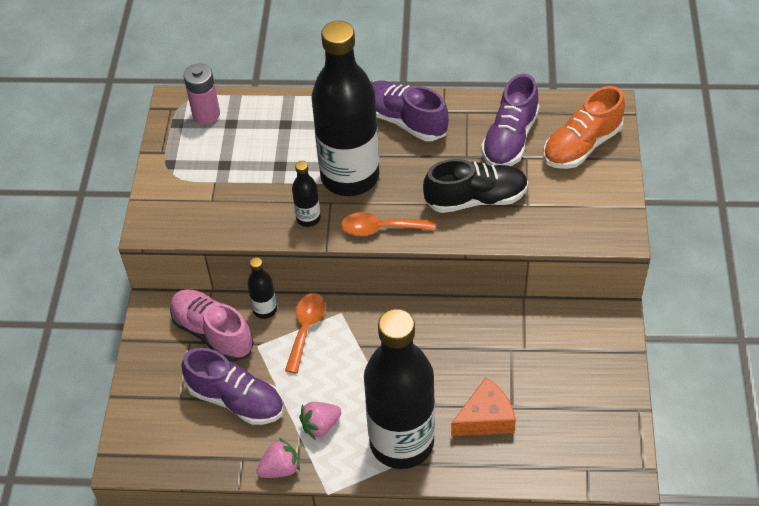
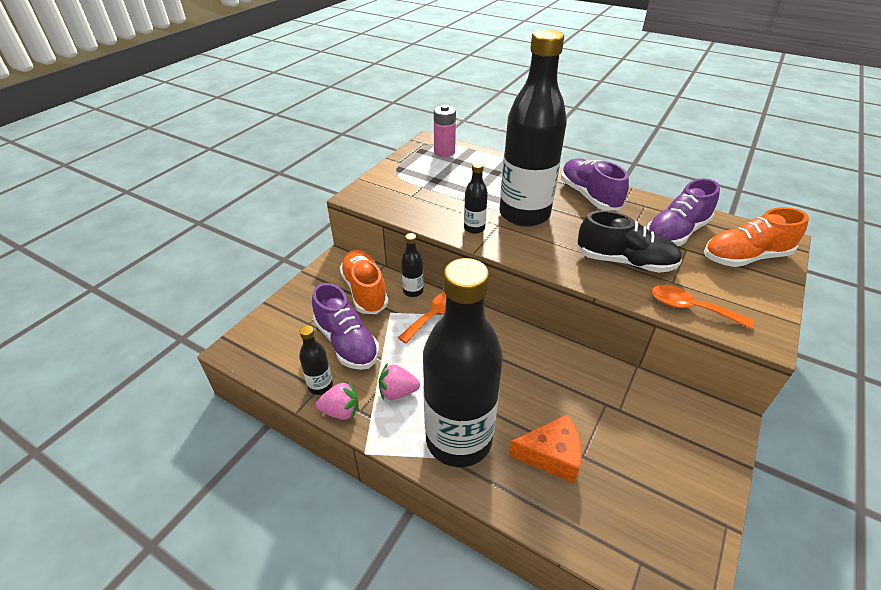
camera: 25 degrees right, 10 degrees down
pink shoe [170,289,254,362] -> orange shoe [339,250,389,314]
orange spoon [341,212,435,236] -> orange spoon moved to [652,285,754,329]
none -> black bottle [299,325,333,395]

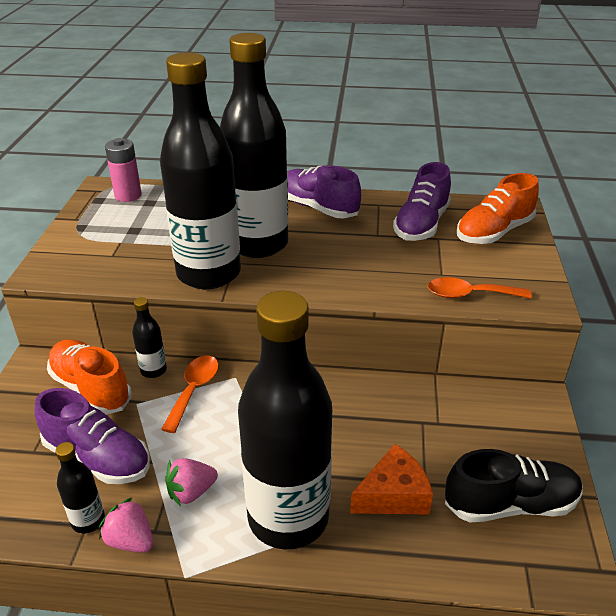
camera: 25 degrees left, 5 degrees down
pink strawberry [316,381,359,420] -> pink strawberry turned 120 degrees counterclockwise [99,497,153,553]
black bottle [464,162,488,234] -> black bottle [160,52,241,289], size x2.47
black shoe [577,210,682,273] -> black shoe moved to [445,449,582,523]

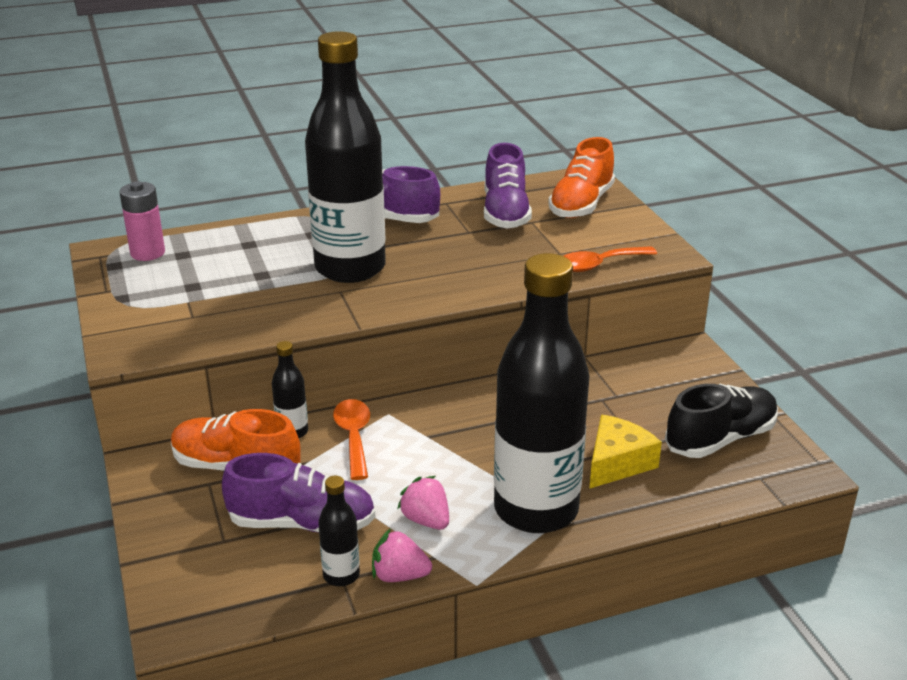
camera: 25 degrees left, 5 degrees down
black bottle [160,52,241,289] -> none
pink strawberry [165,458,218,506] -> pink strawberry turned 105 degrees clockwise [397,476,449,530]
orange cheese [350,444,433,515] -> yellow cheese [589,415,662,489]

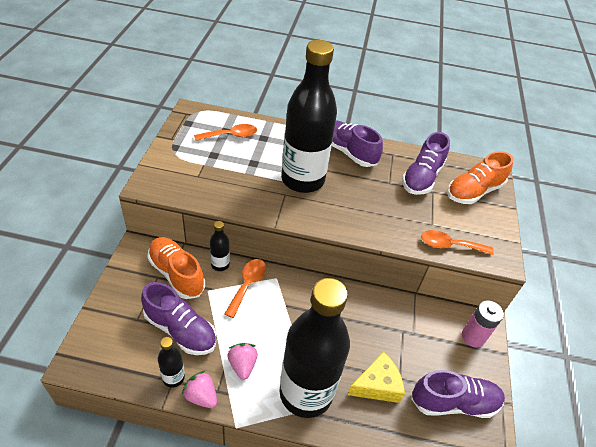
camera: 25 degrees right, 15 degrees up
pink battery [119,181,165,261] -> pink battery moved to [462,300,504,348]
black shoe [665,384,778,458] -> purple shoe [411,370,505,418]
none -> orange spoon [194,124,257,141]

